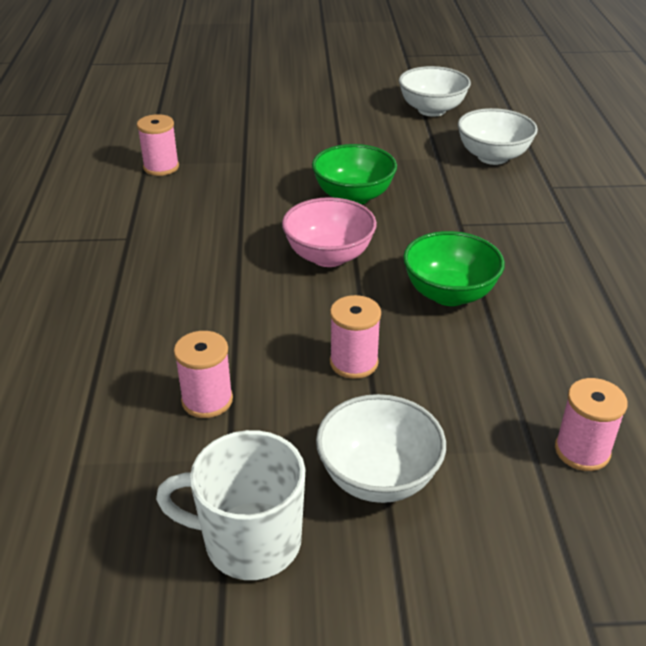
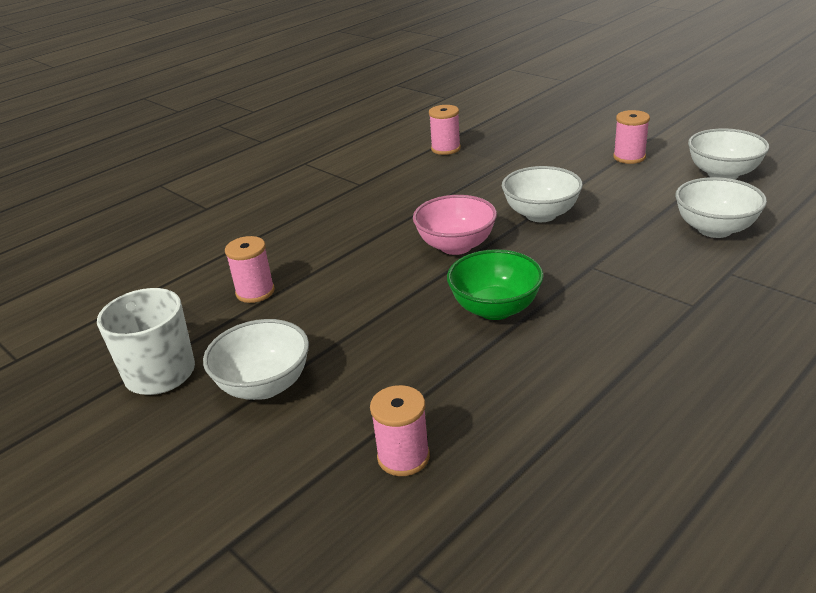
camera: 50 degrees right, 5 degrees down
green bowl [312,144,397,205] -> white bowl [502,166,583,222]
pink spool [330,295,381,379] -> pink spool moved to [613,110,650,164]

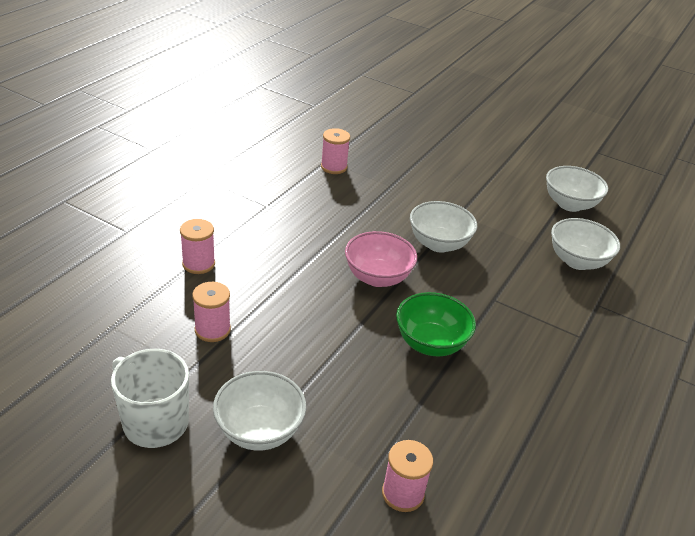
camera: 20 degrees left, 5 degrees up
pink spool [613,110,650,164] -> pink spool moved to [180,219,215,274]

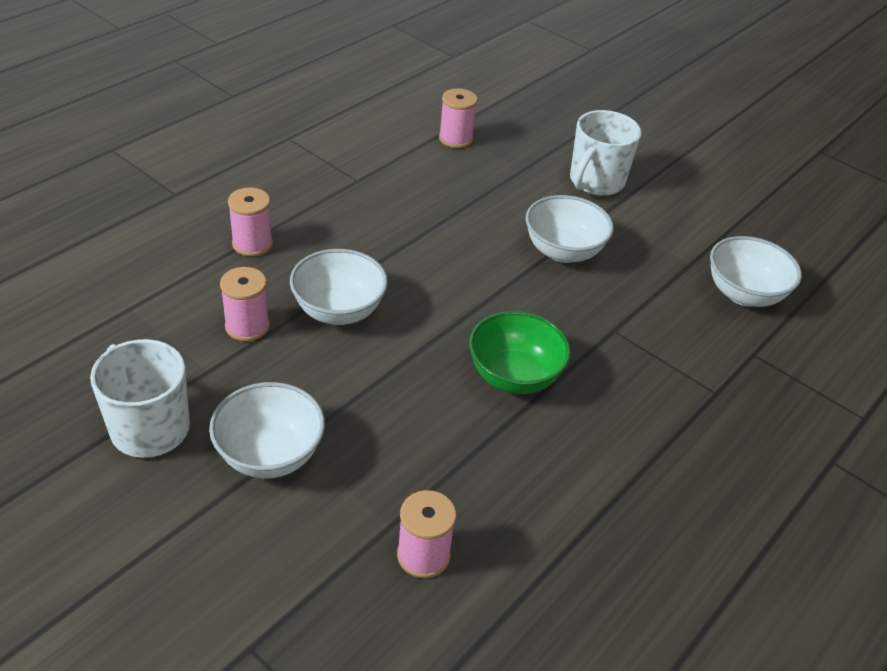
camera: 10 degrees right, 5 degrees up
pink bowl [345,231,417,287] -> none
white bowl [546,166,608,212] -> white bowl moved to [290,249,388,325]
none -> white mug [570,110,642,196]

